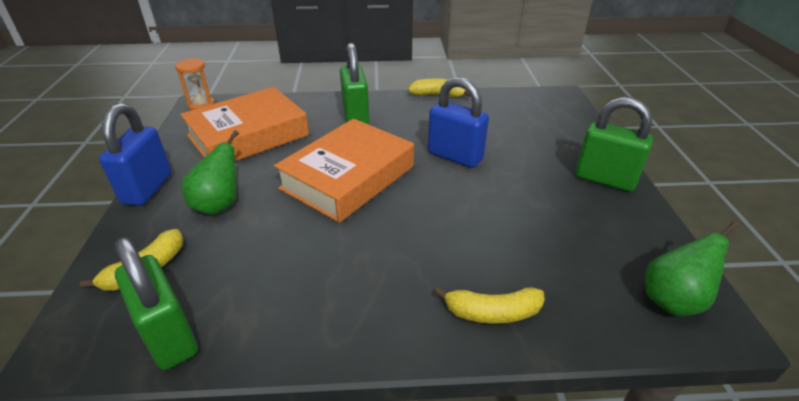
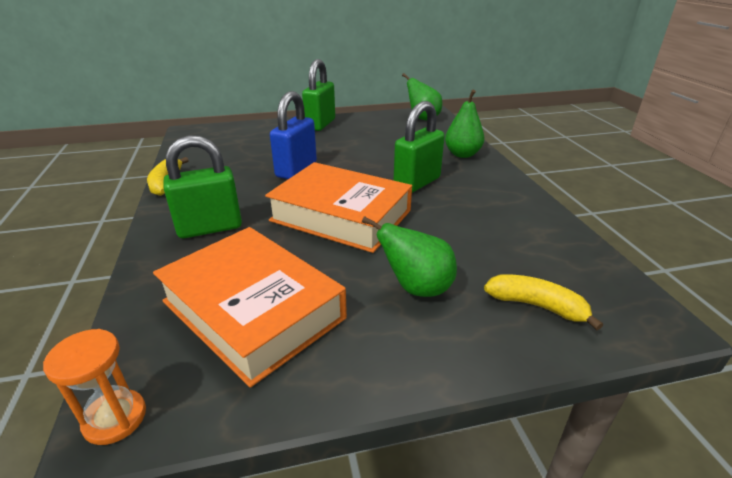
camera: 100 degrees left, 5 degrees down
blue padlock [99,103,171,206] -> none
green padlock [115,237,198,370] -> green padlock moved to [393,101,445,193]
yellow banana [434,287,545,324] -> green pear [445,90,484,158]

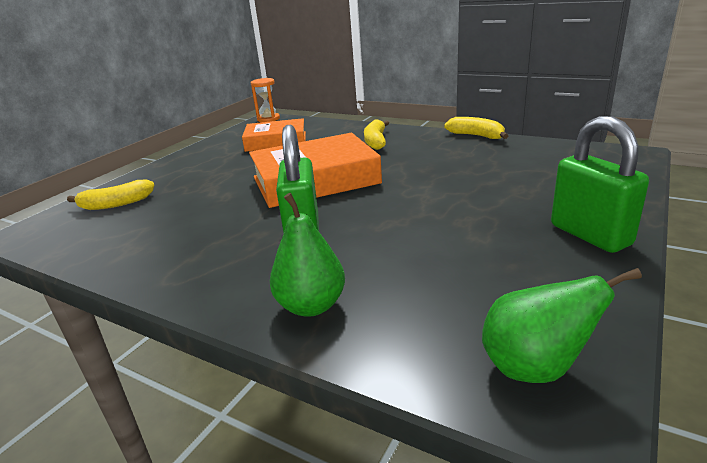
camera: 135 degrees right, 5 degrees down
orange book [153,227,347,388] -> orange book [242,118,306,152], size x0.65
green padlock [164,135,242,238] -> yellow banana [364,119,389,150]
blue padlock [270,91,317,179] -> none
green pear [362,216,457,297] -> none

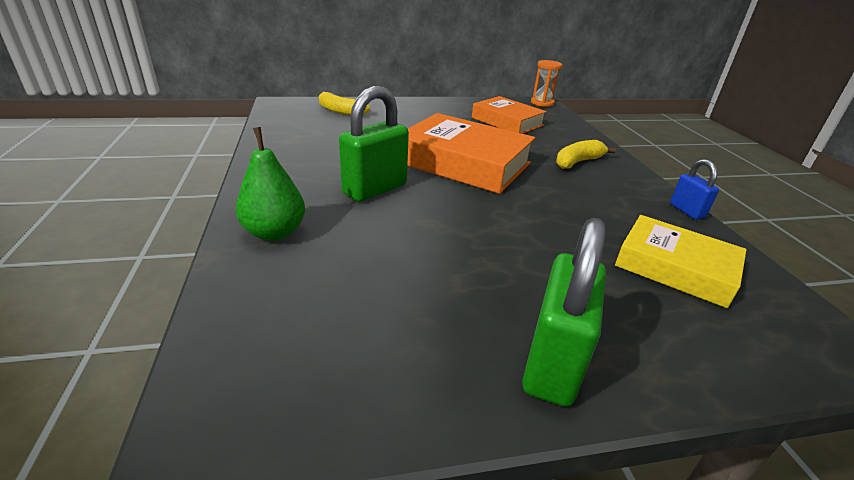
camera: 45 degrees right, 5 degrees up
yellow banana [444,117,508,139] -> blue padlock [670,159,719,220]
green pear [482,268,642,383] -> none
none -> yellow book [615,215,747,308]

